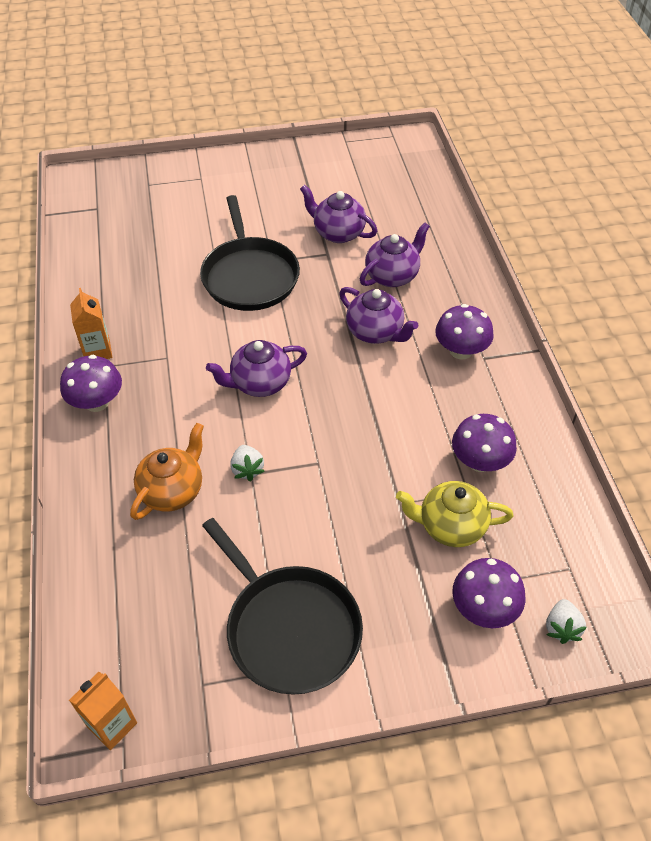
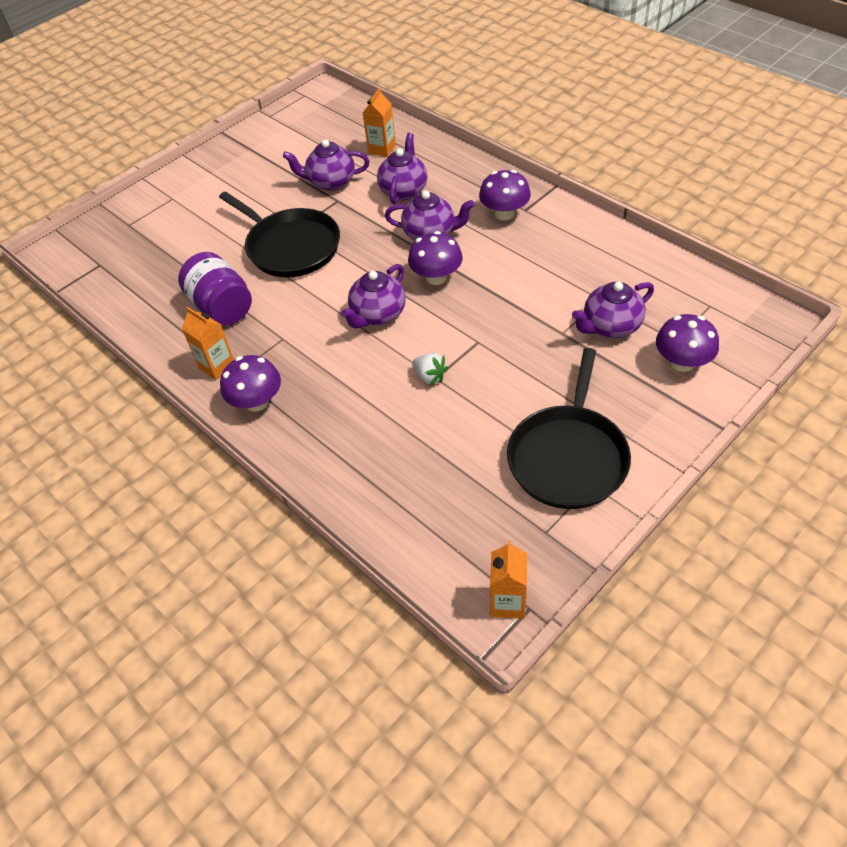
camera: 30 degrees left, 0 degrees up
orange teapot [130,423,204,520] -> none
black pan [202,518,363,694] -> black pan turned 90 degrees clockwise [507,348,631,509]
yellow teapot [396,481,513,547] -> purple teapot [572,281,654,338]
purple mushroom [452,414,517,472] -> purple mushroom moved to [408,231,463,285]
white strawberry [546,599,587,644] -> none
none -> purple jar [178,252,252,325]
none -> orange carton [363,88,396,157]

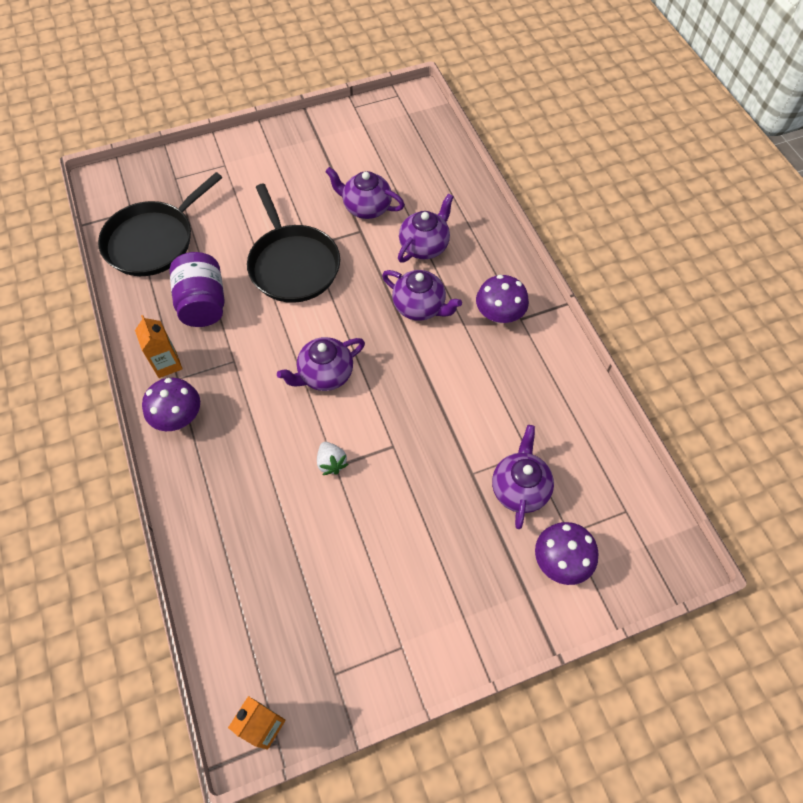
camera: 20 degrees right, 10 degrees up
orange carton [363,88,396,157] -> none
purple mushroom [408,231,463,285] -> none
black pan [507,348,631,509] -> black pan moved to [98,172,222,276]
purple teapot [572,281,654,338] -> purple teapot turned 105 degrees clockwise [492,425,554,529]

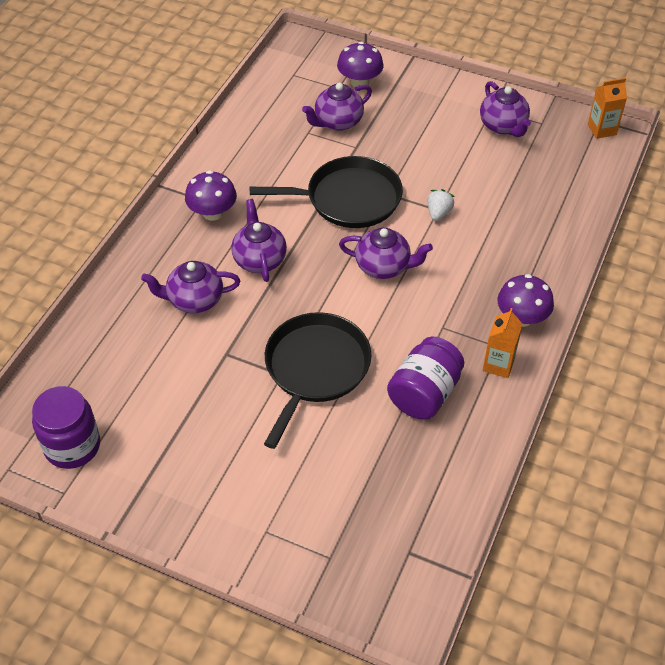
camera: 135 degrees left, 10 degrees down
black pan [98,172,222,276] -> black pan moved to [250,156,403,228]
purple teapot [325,167,405,219] -> purple teapot moved to [480,81,531,137]
none -> purple jar [32,386,100,469]

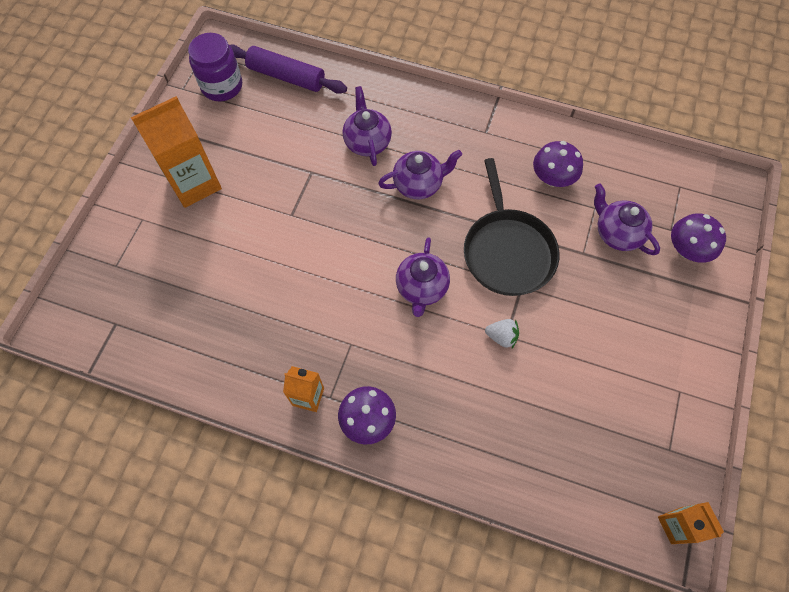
camera: 85 degrees right, 15 degrees up
purple mushroom [185,170,237,221] -> purple mushroom moved to [533,141,583,187]
black pan [264,312,372,449] -> none
purple jar [387,337,464,419] -> none
purple teapot [480,81,531,137] -> none
none -> orange carton [131,96,222,208]
none -> purple rolling pin [230,45,347,94]

